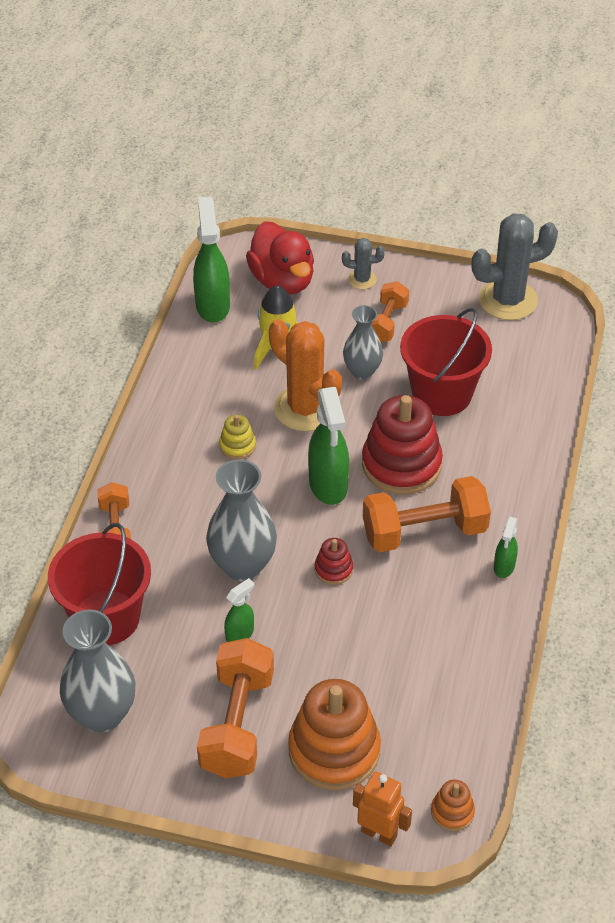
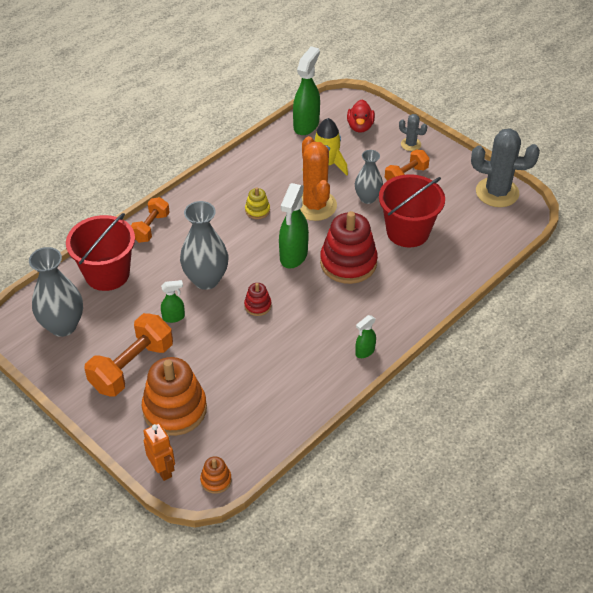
camera: 30 degrees right, 0 degrees up
red duck [246,221,314,295] -> red duck [347,100,375,133], size x0.63
orange dumbbell [363,476,491,552] -> none

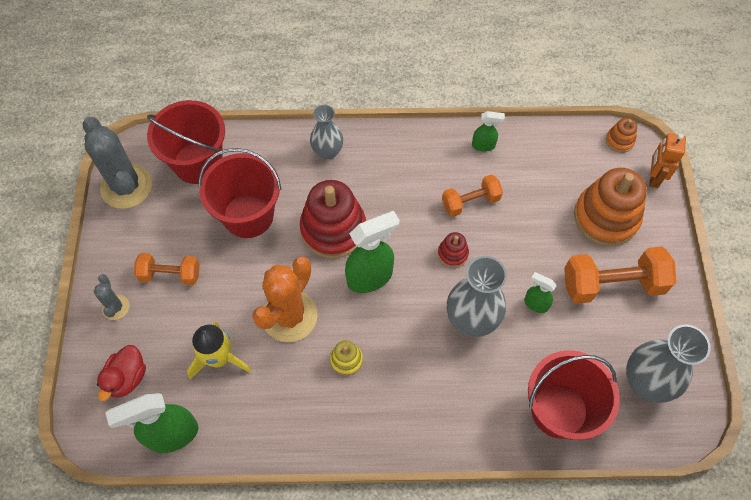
camera: 135 degrees left, 15 degrees up
orange dumbbell [131,197,170,243] -> orange dumbbell moved to [442,174,503,217]
red duck [347,100,375,133] -> red duck turned 150 degrees clockwise [97,345,146,401]
grey vase [355,150,383,204] -> grey vase moved to [310,105,343,160]
green spray bottle [355,315,376,358] -> green spray bottle moved to [472,111,505,152]
none -> red bucket [147,100,225,184]

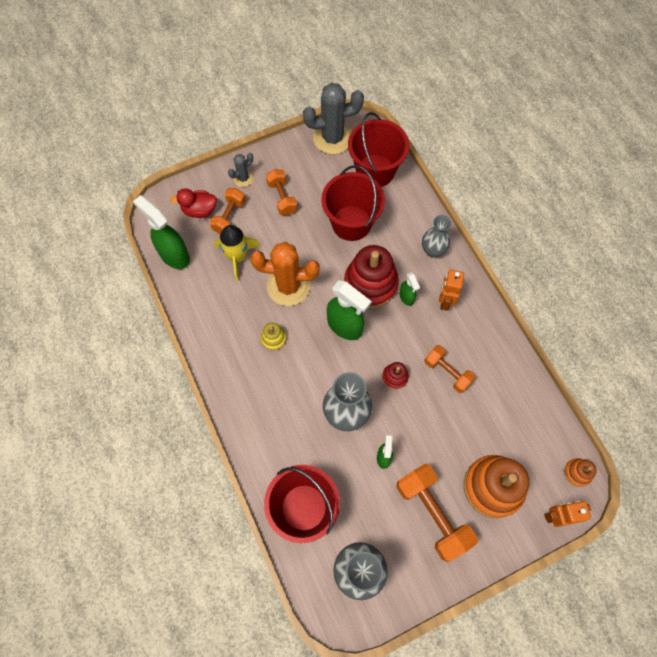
camera: 65 degrees right, 5 degrees up
grey cactus [83,117,152,209] -> grey cactus turned 45 degrees clockwise [303,83,364,154]
green spray bottle [472,111,505,152] -> green spray bottle moved to [400,272,420,306]
none -> orange dumbbell [210,188,246,234]
none -> orange robot [439,269,464,311]

